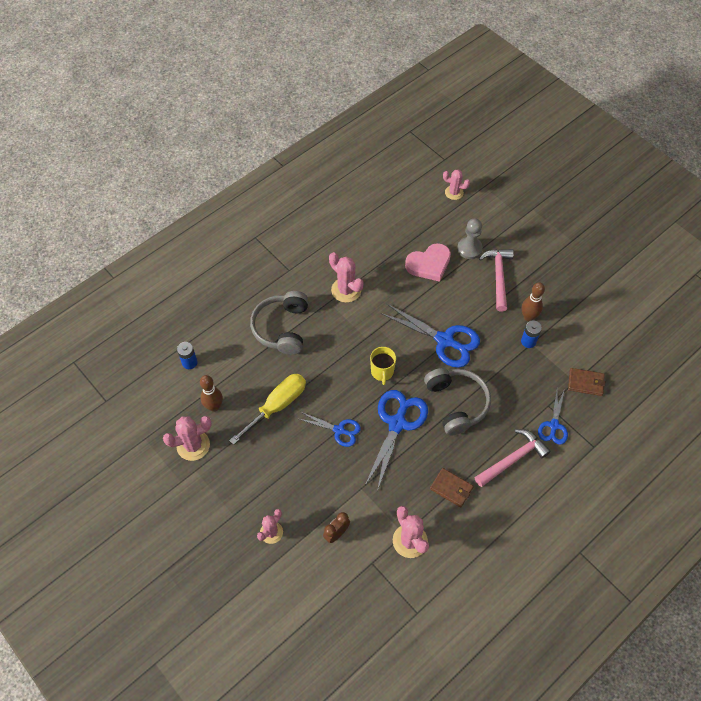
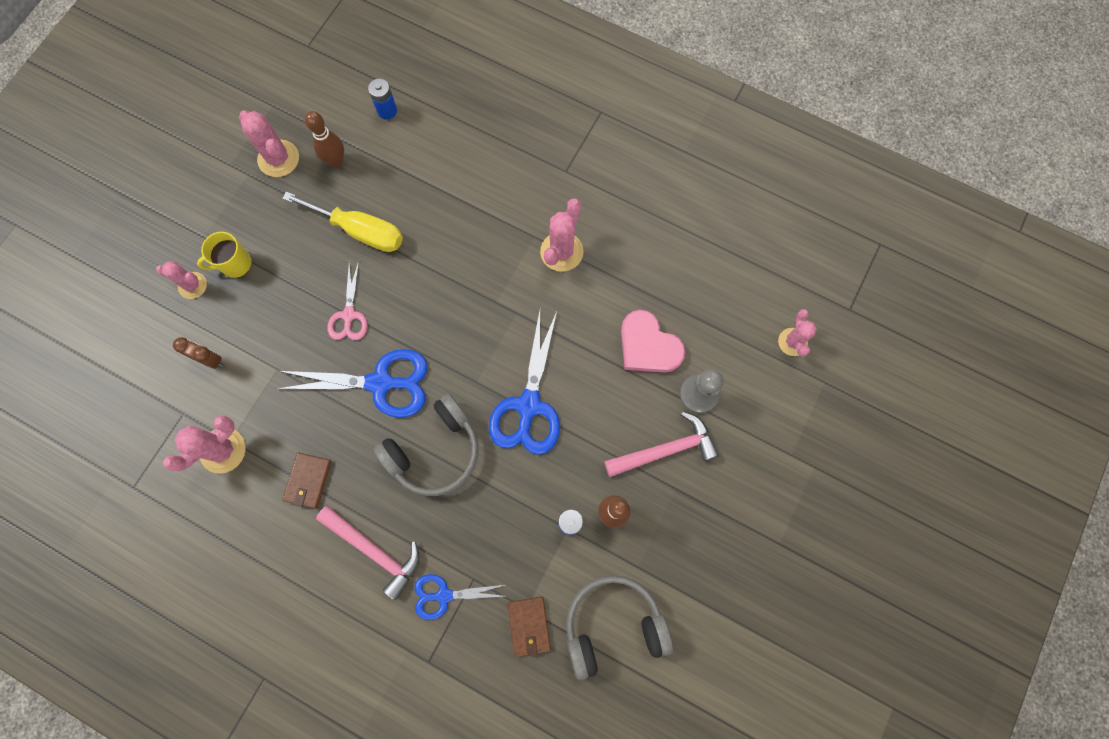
camera: 70 degrees right, 15 degrees up
grey headphones [250,291,309,355] -> grey headphones moved to [566,575,673,680]
blue scissors [299,412,361,447] -> pink scissors [327,261,368,340]
yellow mug [370,347,396,385] -> yellow mug moved to [197,232,252,278]

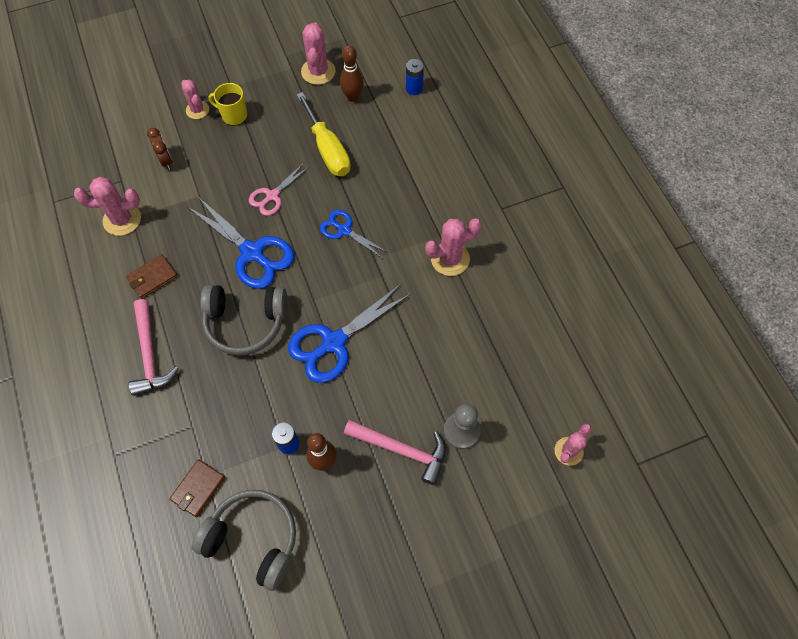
camera: 40 degrees right, 10 degrees down
blue scissors [414,574,504,620] -> blue scissors moved to [320,210,387,258]
pink heart [621,310,685,373] -> none

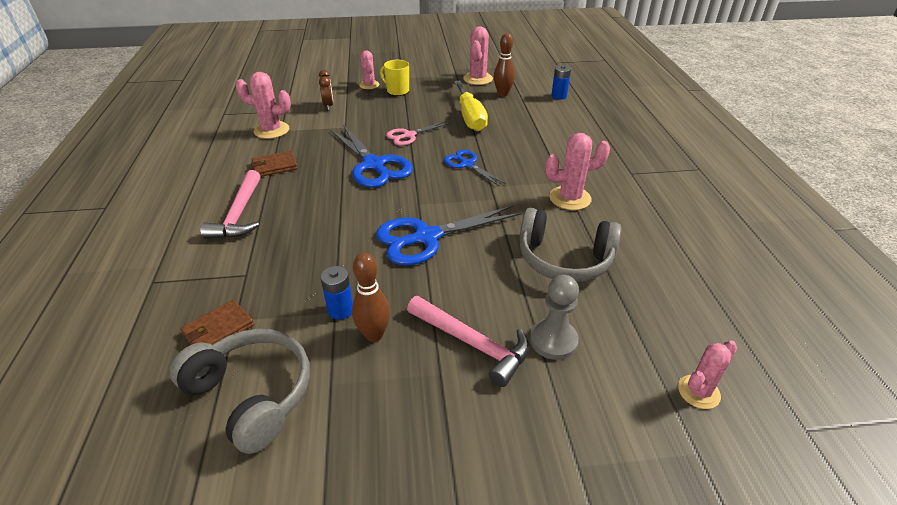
camera: 15 degrees right, 25 degrees down
grey headphones [200,285,288,356] -> grey headphones moved to [520,208,622,282]

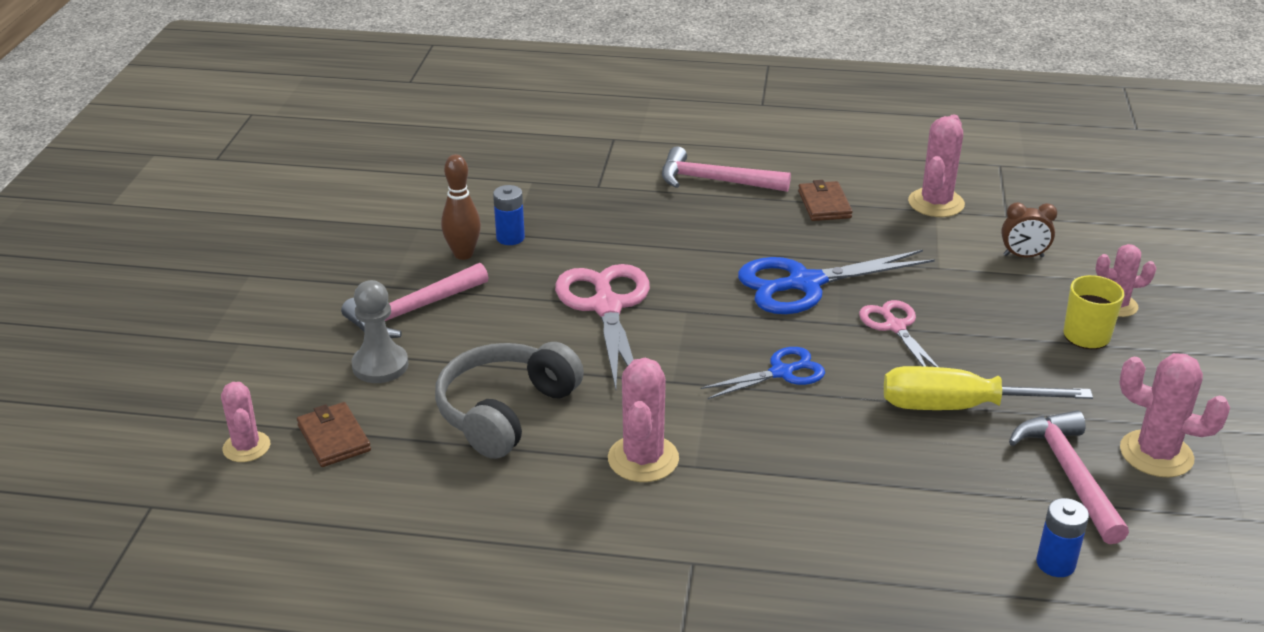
camera: 105 degrees right, 5 degrees down
grey headphones [170,329,310,454] -> none
brown wallet [180,300,254,345] -> brown wallet moved to [297,402,371,467]
blue scissors [376,205,522,265] -> pink scissors [555,264,650,389]
brown bowling pin [494,33,515,97] -> pink hammer [1009,411,1129,544]

